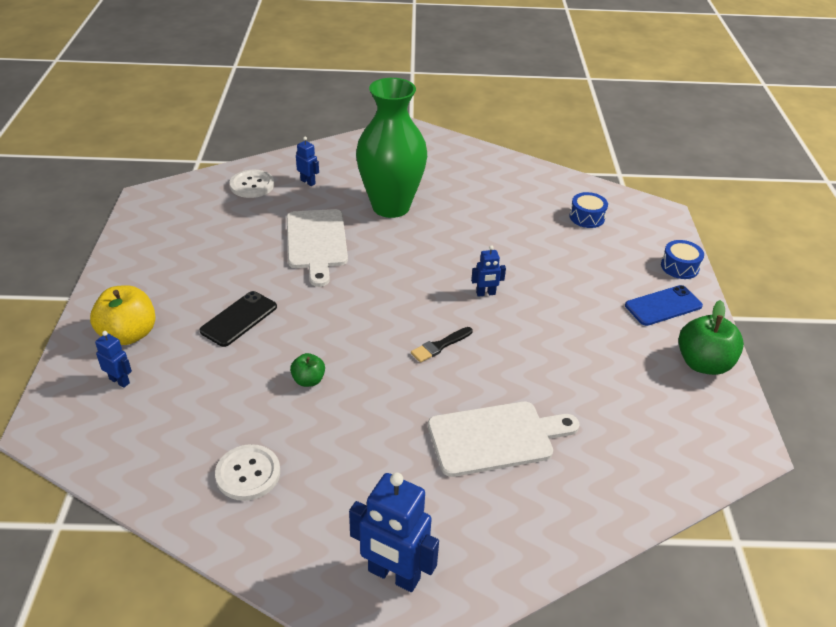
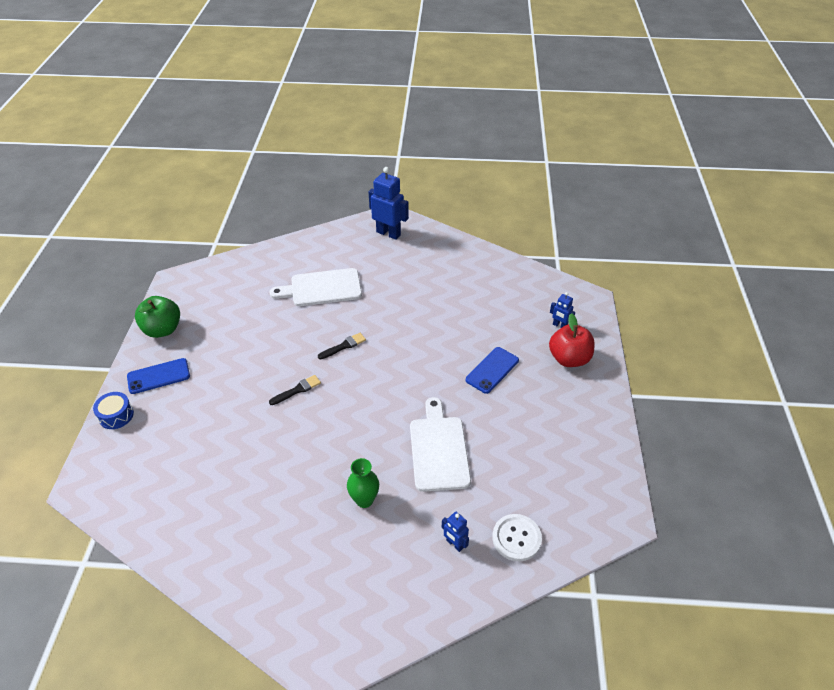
camera: 175 degrees left, 5 degrees up
yellow apple [90,285,156,345] -> red apple [549,313,595,367]
black phone [199,291,277,347] -> blue phone [466,347,519,394]
white button [215,444,280,501] -> none
green apple [290,353,325,387] -> none
green vase [356,78,427,218] -> green vase [347,458,379,508], size x0.44
blue robot [471,245,506,297] -> black brush [269,375,321,405]
blue drum [570,192,608,228] -> none

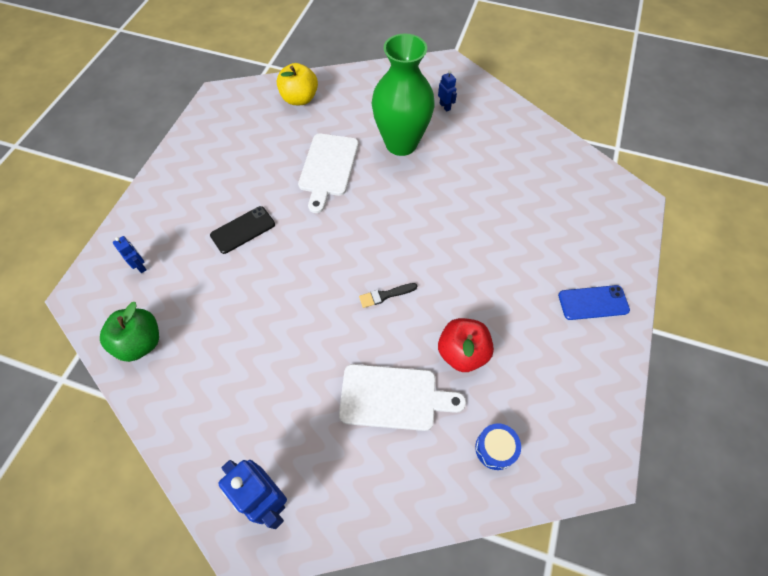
camera: 165 degrees left, 15 degrees up
blue drum [93,392,134,429] -> blue drum moved to [475,423,521,470]
green apple [135,296,180,338] -> green apple moved to [100,302,159,362]
black brush [269,375,321,405] -> none
green vase [347,458,379,508] -> green vase [372,34,435,156], size x2.25
blue robot [442,511,469,552] -> blue robot moved to [438,70,457,112]
blue phone [466,347,519,394] -> black phone [210,206,275,254]
white button [492,514,542,561] -> yellow apple [277,63,318,105]
red apple [549,313,595,367] -> red apple moved to [438,318,494,372]

